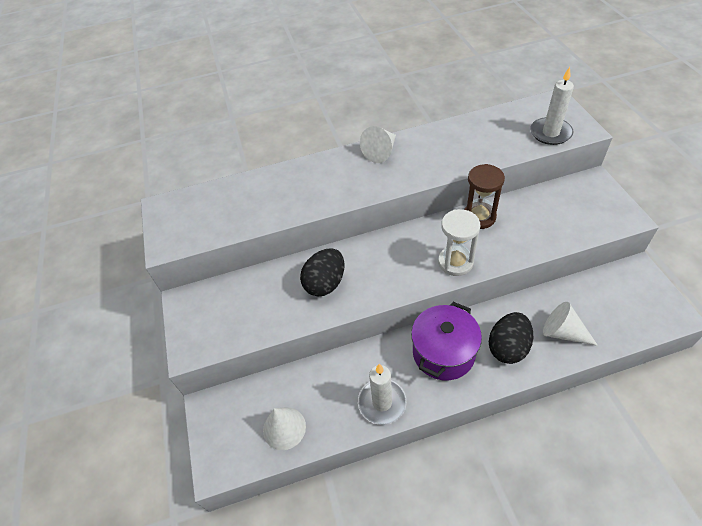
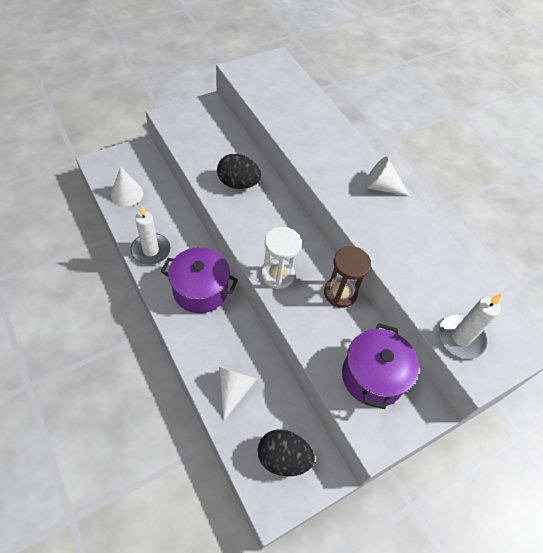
camera: 65 degrees right, 5 degrees up
black egg [489,312,533,364] -> black egg moved to [258,429,315,476]
none -> purple pot [342,323,419,409]

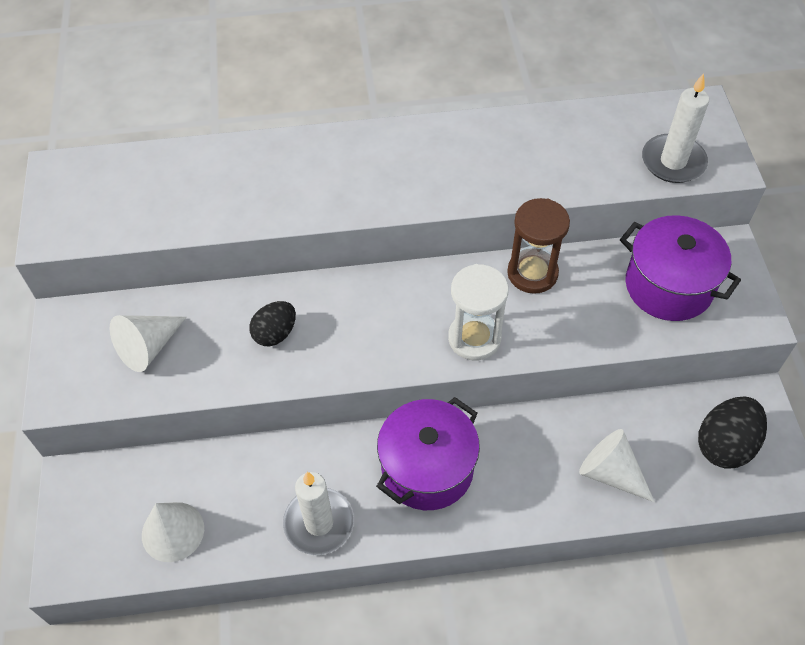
camera: 60 degrees left, 0 degrees up
black egg [217,154,261,189] -> black egg [249,301,296,346], size x0.66
white cone [364,156,410,196] -> white cone moved to [110,315,187,372]

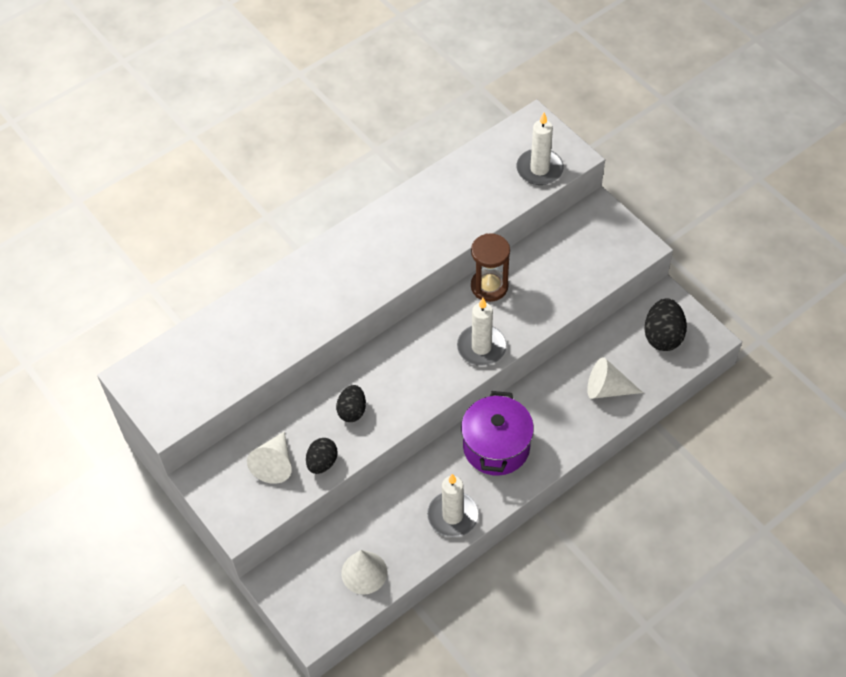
camera: 30 degrees left, 0 degrees up
white hourglass [448,264,509,360] -> white candle [457,298,507,366]
purple pot [620,215,741,321] -> none
none -> black egg [306,438,338,474]

